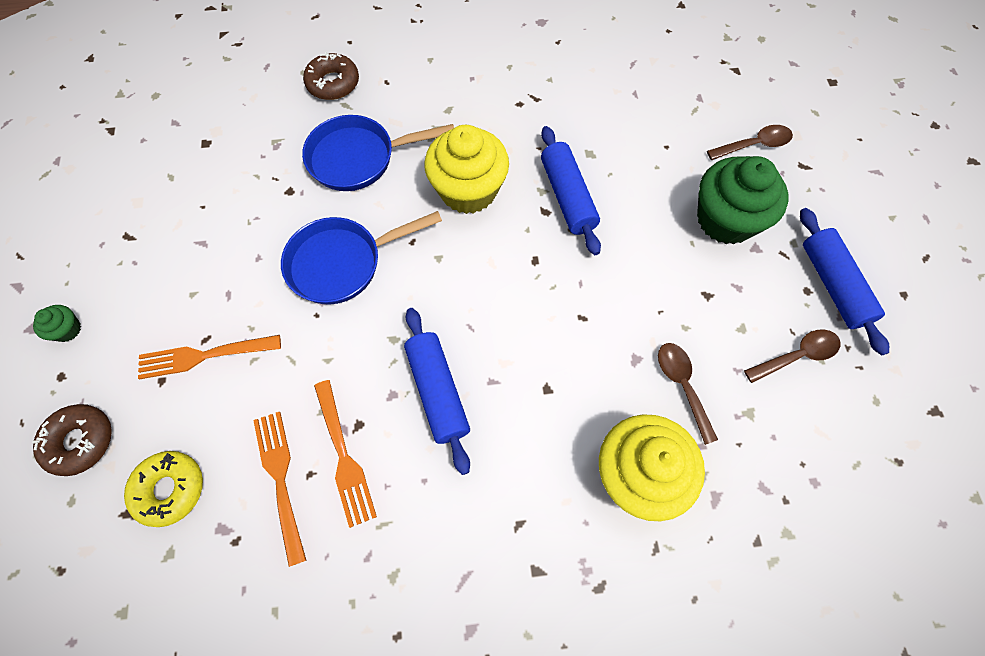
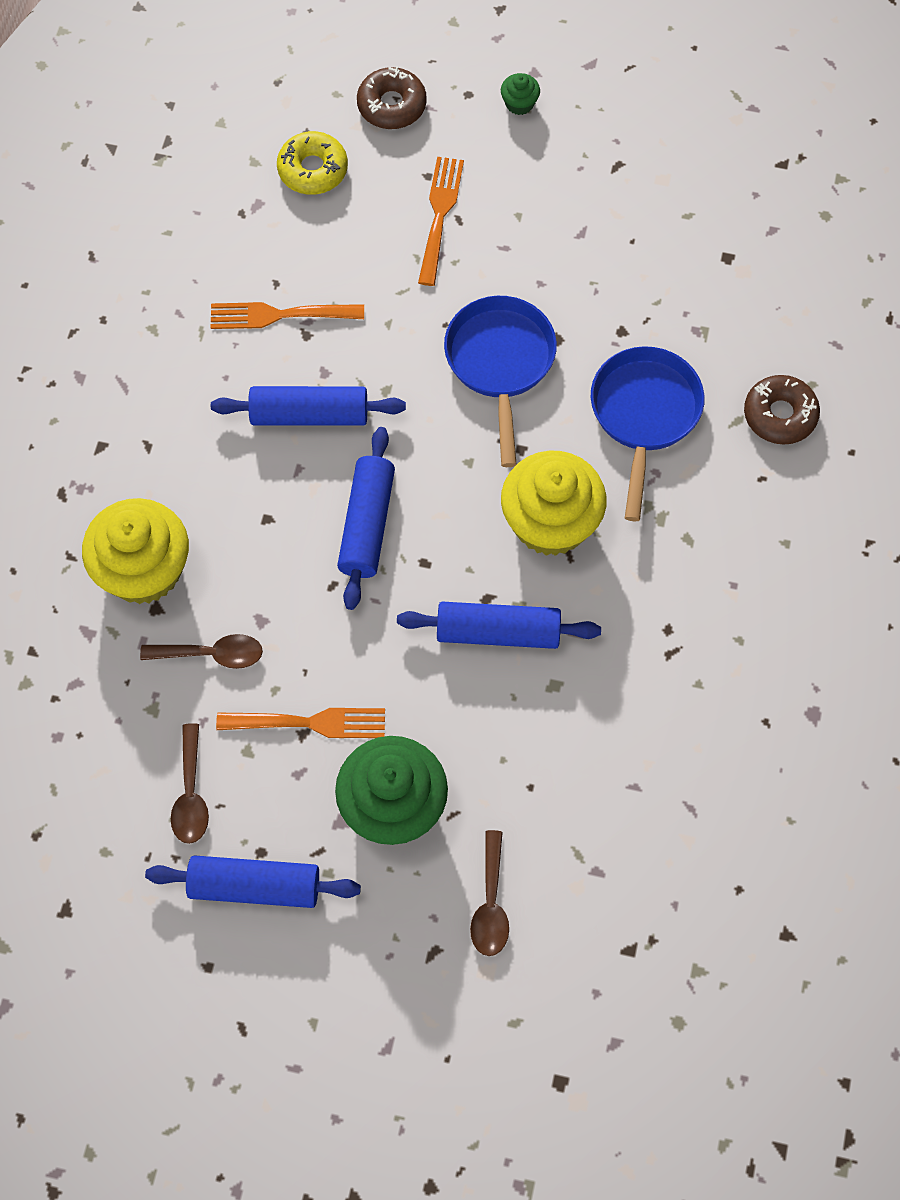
camera: 110 degrees right, 0 degrees up
orange fork [253,412,306,567] -> orange fork moved to [216,708,385,738]
none -> blue rolling pin [337,427,395,610]

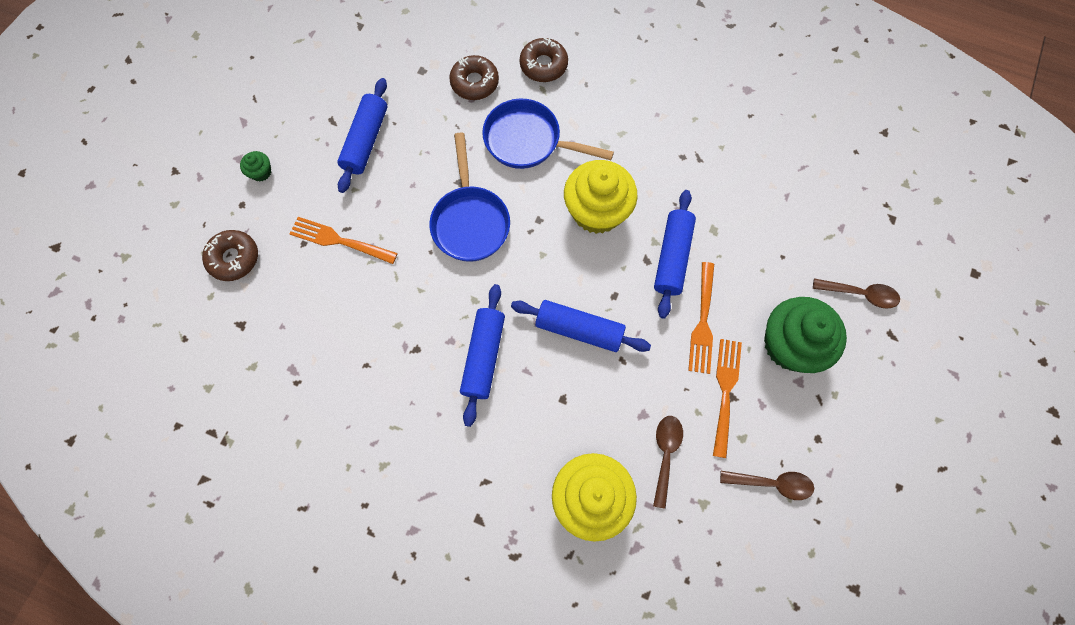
camera: 80 degrees left, 5 degrees up
blue rolling pin [145,855,361,908] -> blue rolling pin moved to [337,78,388,193]
orange fork [211,302,364,329] -> orange fork moved to [688,262,714,374]
yellow donut [277,131,348,195] -> none
blue pan [444,296,557,467] -> blue pan turned 105 degrees counterclockwise [430,132,510,262]
none -> brown donut [449,55,499,100]

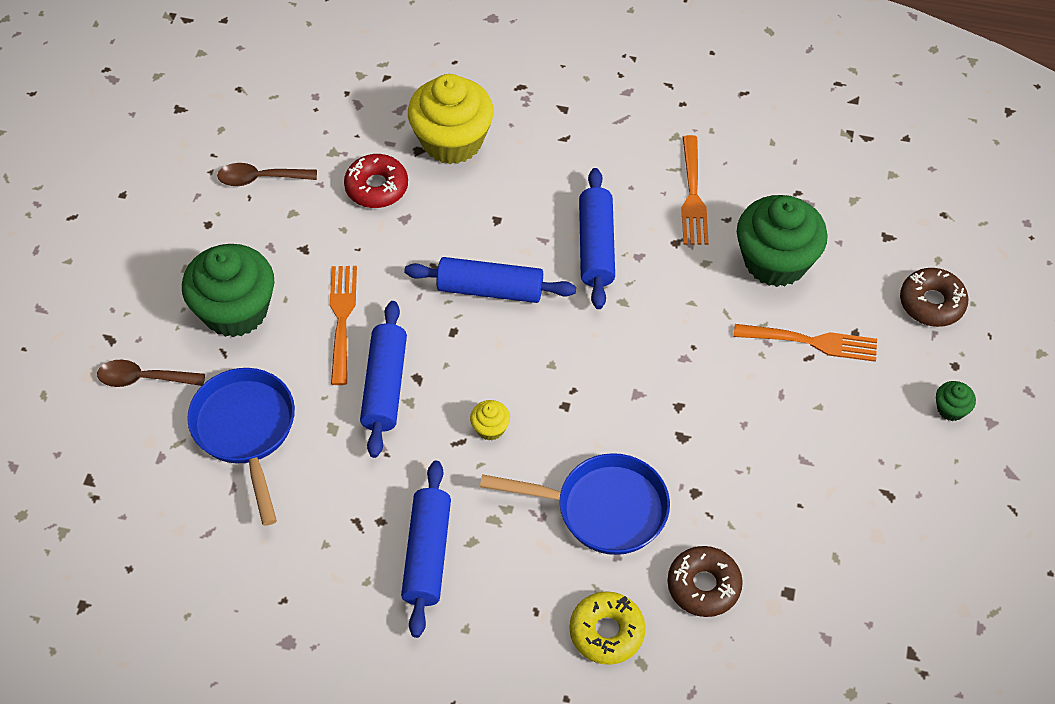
camera: 170 degrees right, 15 degrees down
blue rolling pin [337,78,388,193] -> blue rolling pin moved to [401,461,451,638]
blue pan [430,132,510,262] -> blue pan moved to [187,368,295,526]
brown donut [520,38,568,82] -> yellow donut [569,591,646,665]
yellow cupcake [564,160,638,234] -> yellow cupcake [470,400,510,441], size x0.42
brown spoon [653,416,683,509] -> red donut [344,154,408,208]
orange fork [713,339,742,458] -> orange fork moved to [681,135,709,245]
none -> green cupcake [737,195,828,287]

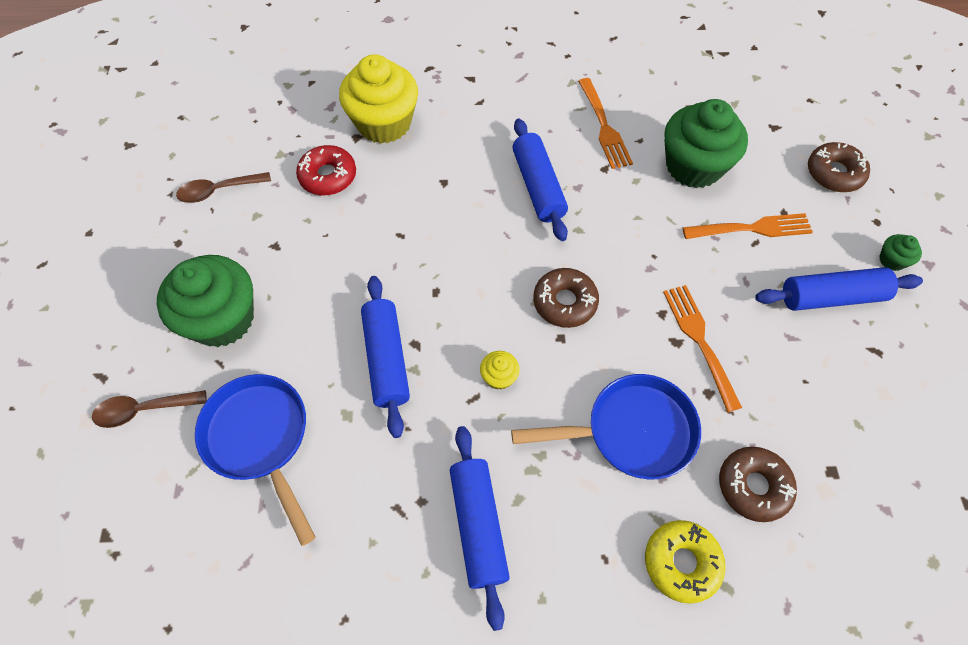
camera: 15 degrees left, 5 degrees up
orange fork [330,266,357,385] -> orange fork moved to [663,285,742,412]
blue rolling pin [404,257,576,303] -> blue rolling pin moved to [755,267,923,311]
none -> brown donut [533,268,599,328]

